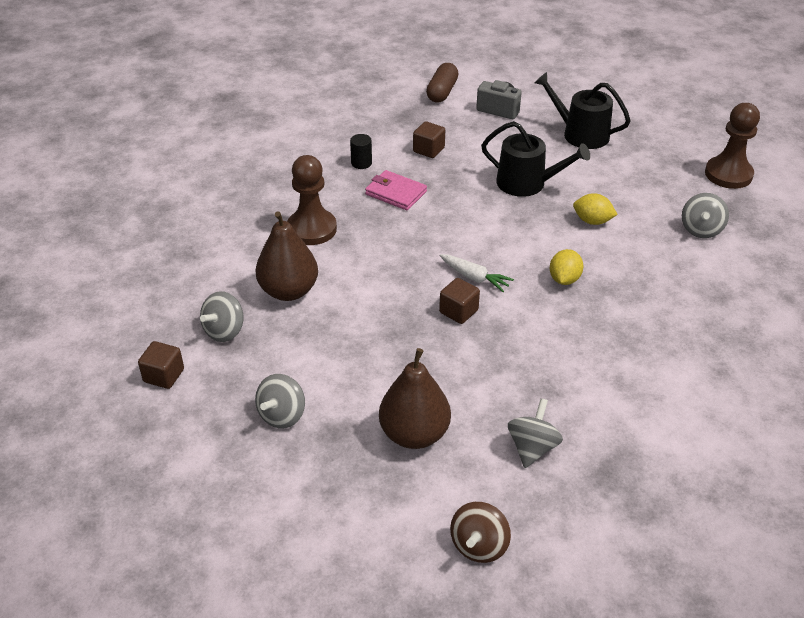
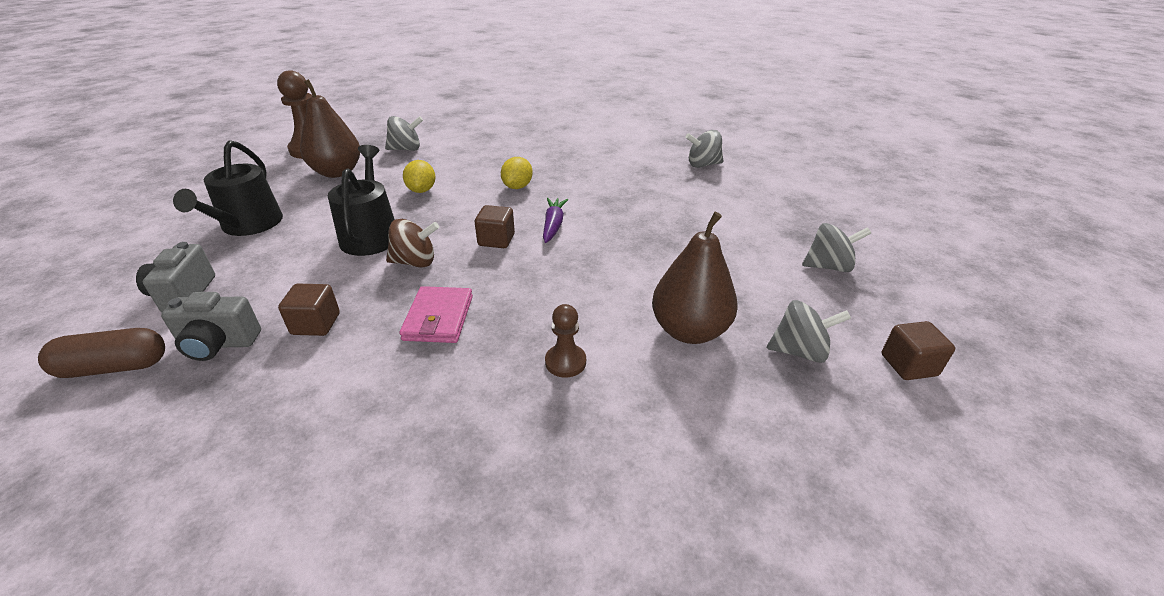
camera: 120 degrees left, 5 degrees down
brown pawn [287,155,337,245] -> brown pawn [545,304,586,378], size x0.55
black cylinder [350,134,372,169] -> none
brown pear [379,348,451,449] -> brown pear moved to [300,79,360,178]
white carrot [439,254,514,292] -> purple carrot [543,198,568,243]
brown cube [439,278,480,324] -> brown cube moved to [475,205,515,248]
brown spinning top [450,502,511,563] -> brown spinning top moved to [386,219,439,268]
yellow lemon [550,249,583,285] -> yellow lemon turned 60 degrees counterclockwise [501,157,533,189]
none -> grey camera [161,292,261,361]

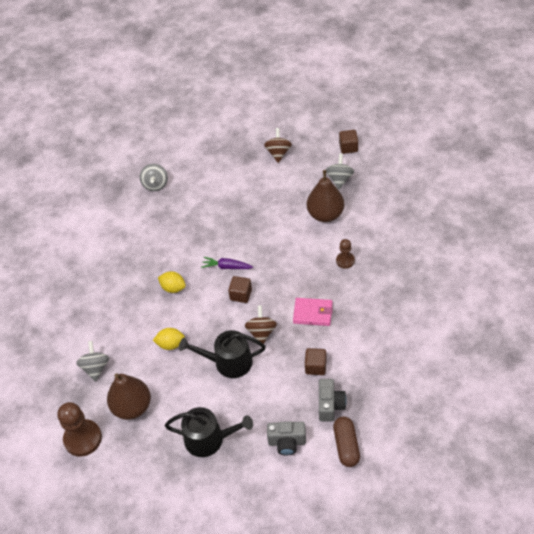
camera: 80 degrees left, 15 degrees up
grey spinning top [802,223,871,272] -> brown spinning top [264,128,292,163]

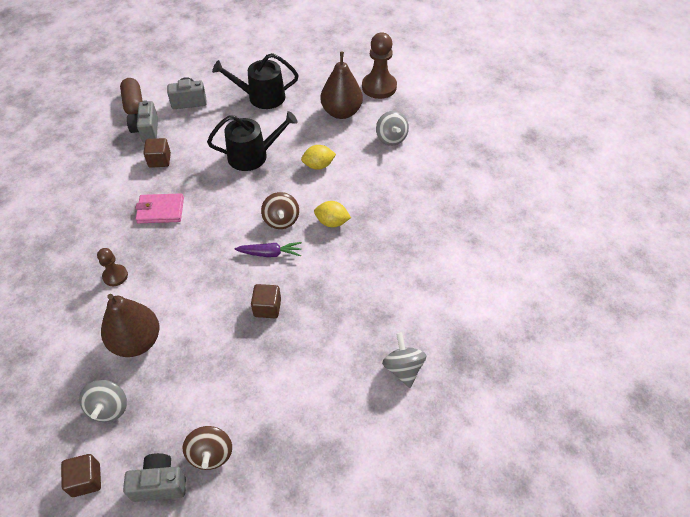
camera: 165 degrees right, 0 degrees up
brown cube [228,276,252,303] -> brown cube moved to [251,284,281,318]
brown spinning top [245,305,277,344] -> brown spinning top moved to [261,192,299,229]
none -> grey camera [123,453,186,502]

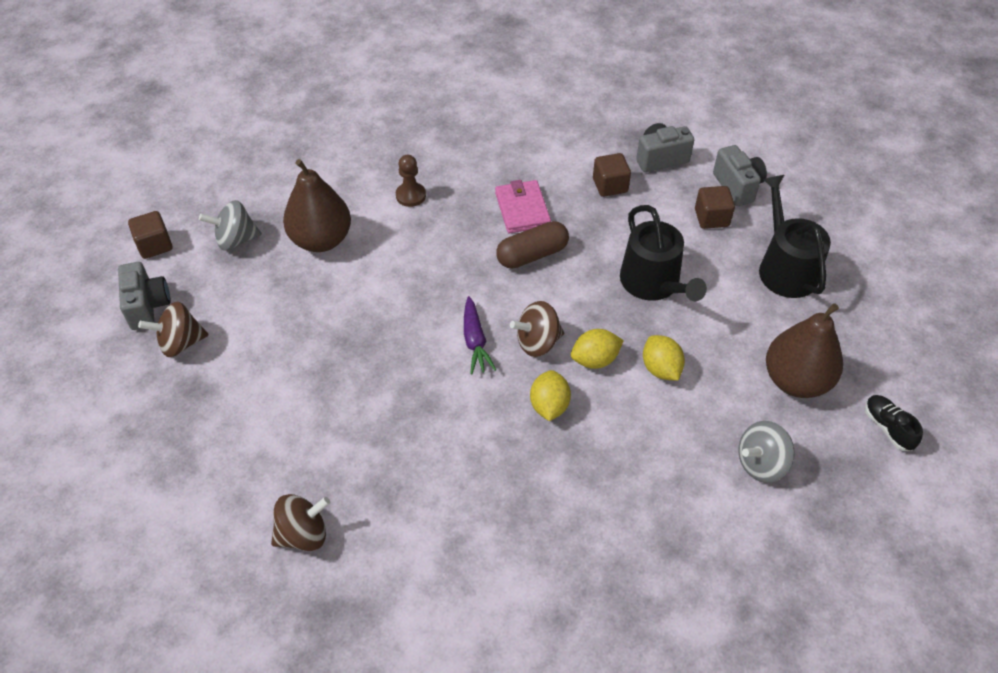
camera: 80 degrees right, 0 degrees up
brown capsule [120,78,143,115] -> brown capsule moved to [496,221,569,268]
brown cube [251,284,281,318] -> brown cube moved to [695,186,735,229]
brown pawn [362,33,397,99] -> black shoe [865,395,923,451]
grey spinning top [382,332,427,388] -> brown spinning top [271,494,330,551]
none -> yellow lemon [571,329,624,369]

